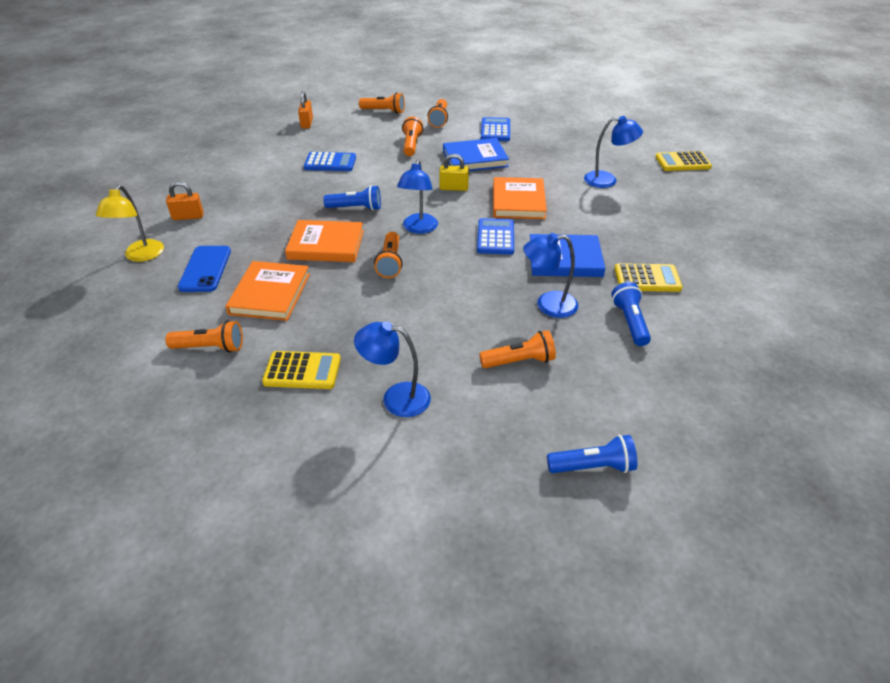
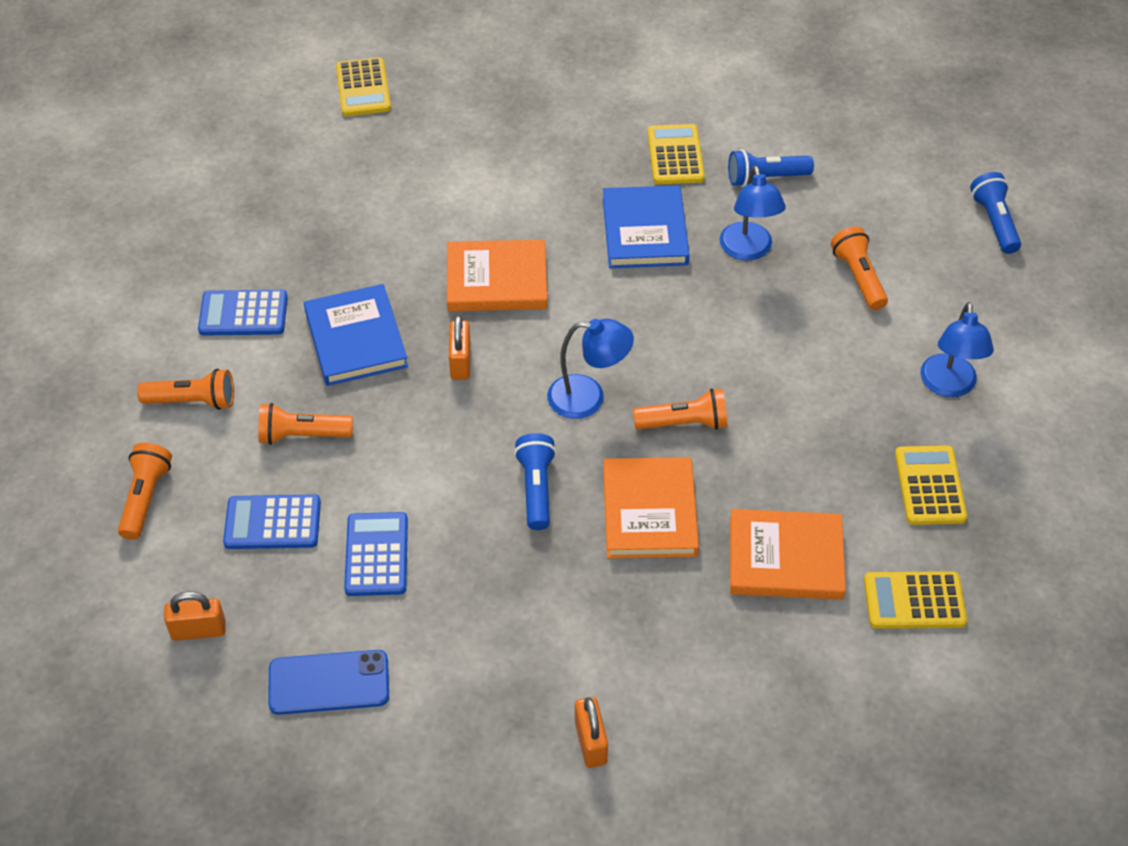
camera: 95 degrees left, 10 degrees up
yellow lamp [96,185,164,262] -> none
orange flashlight [165,320,243,353] -> yellow calculator [864,571,967,629]
blue phone [178,246,231,292] -> blue phone moved to [268,650,389,715]
yellow padlock [439,154,469,191] -> orange padlock [449,315,471,380]
blue calculator [477,218,514,255] -> blue calculator moved to [223,495,321,549]
blue lamp [584,116,643,188] -> none

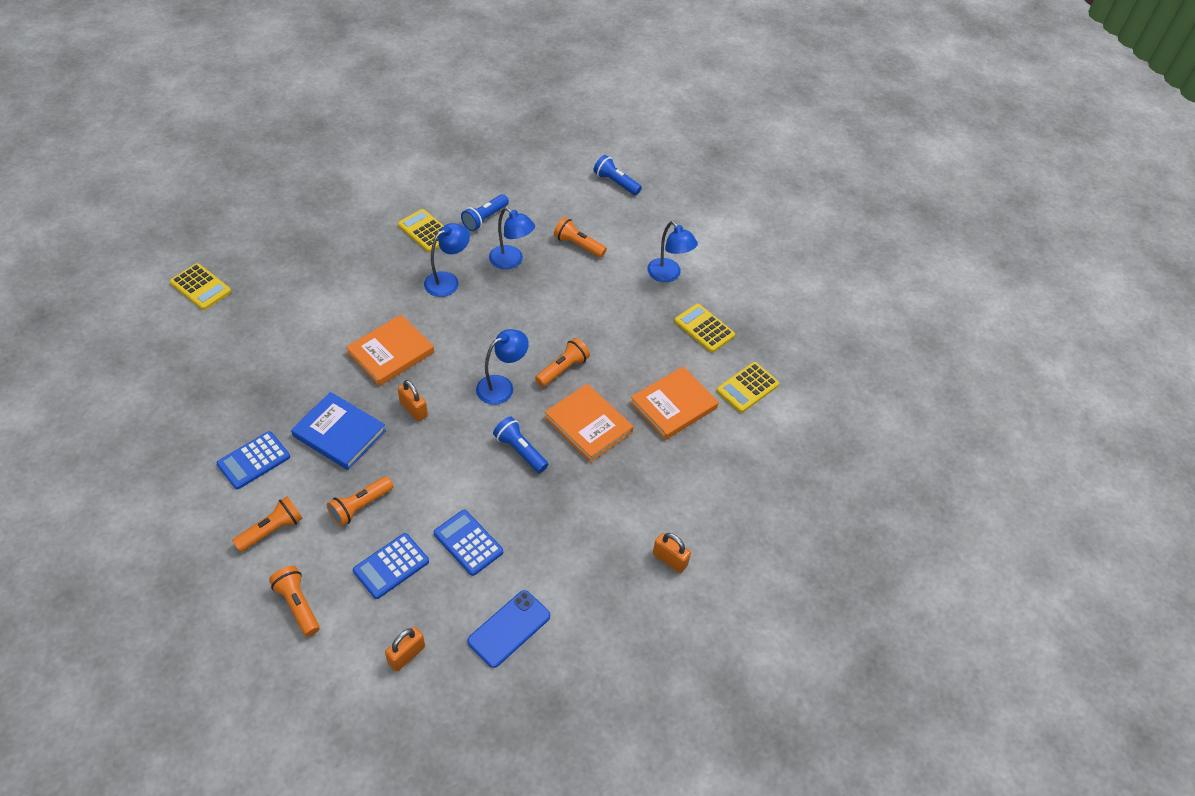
camera: 45 degrees left, 0 degrees up
blue book [603,185,690,268] -> blue lamp [424,223,470,297]

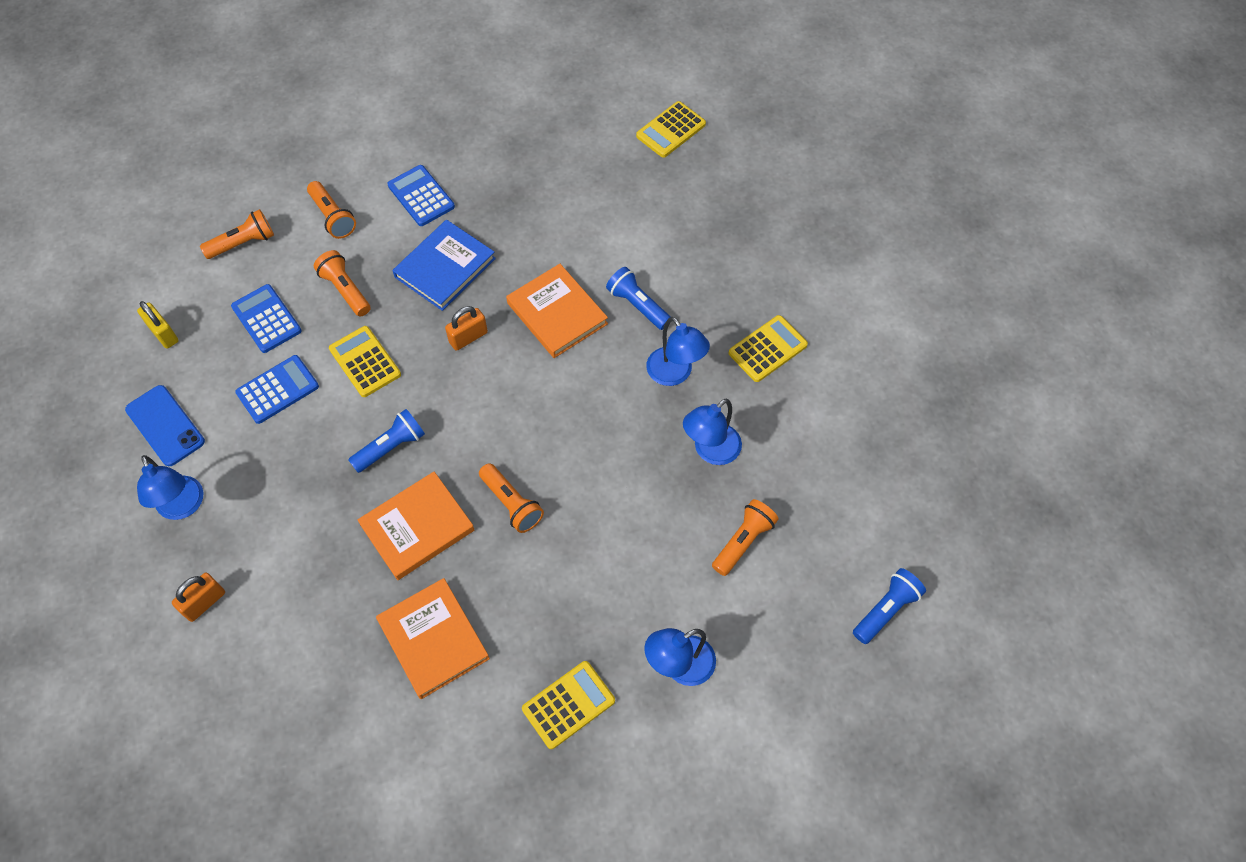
camera: 100 degrees right, 10 degrees up
orange padlock [385,627,425,672] -> yellow padlock [137,301,179,348]
blue flashlight [461,194,509,231] -> blue flashlight moved to [606,267,671,330]
blue lamp [476,329,529,405] -> blue lamp moved to [137,455,203,520]
yellow calculator [717,362,779,413] -> yellow calculator moved to [329,326,401,397]

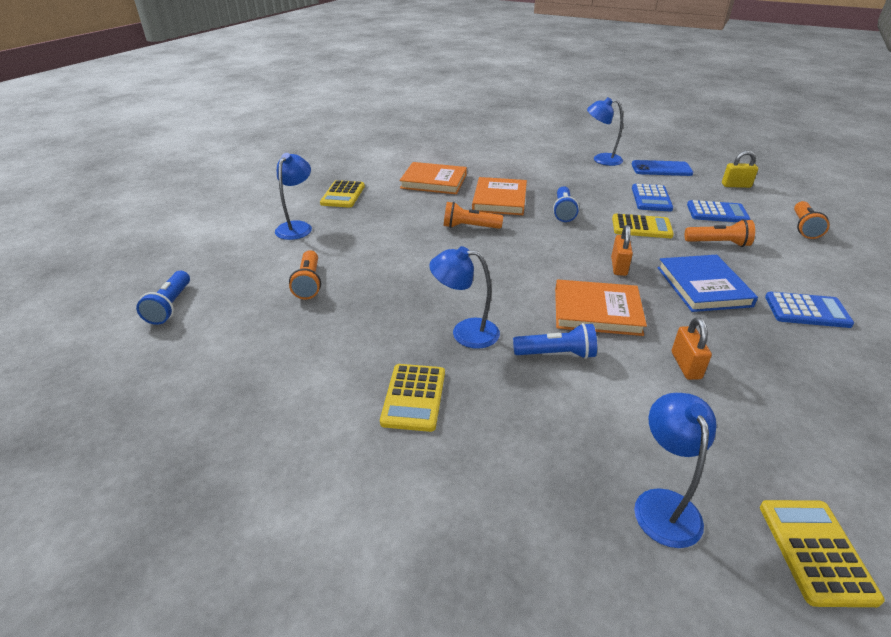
camera: 135 degrees right, 25 degrees down
orange padlock [172,573,225,622] -> orange padlock moved to [672,317,712,380]
orange flashlight [307,181,356,239] -> none
blue lamp [683,399,742,465] -> blue lamp moved to [634,393,716,548]

